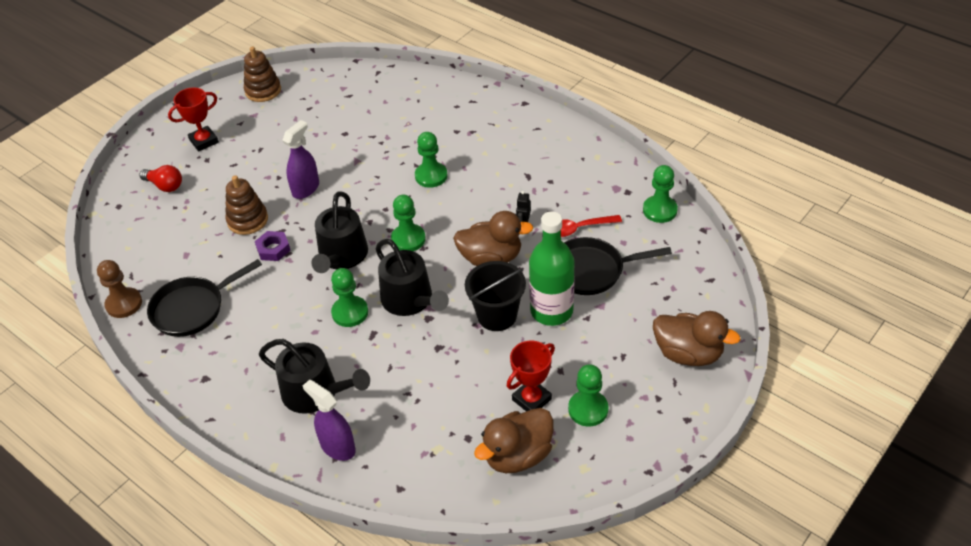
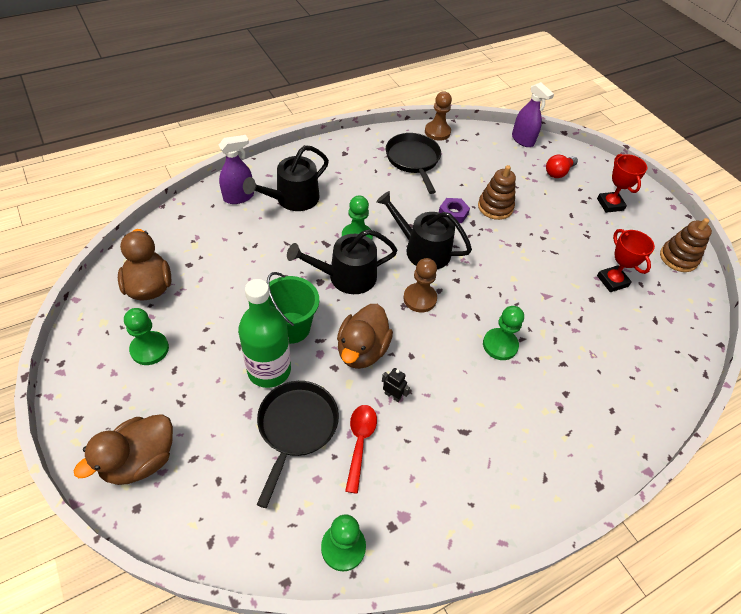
camera: 105 degrees right, 5 degrees up
purple spray bottle [282,120,319,199] -> purple spray bottle moved to [512,82,554,147]
green pawn [391,195,426,251] -> brown pawn [403,258,437,312]
black bucket [465,261,526,331] -> green bucket [267,272,319,344]
red trophy [507,341,555,411] -> red trophy moved to [597,229,655,292]

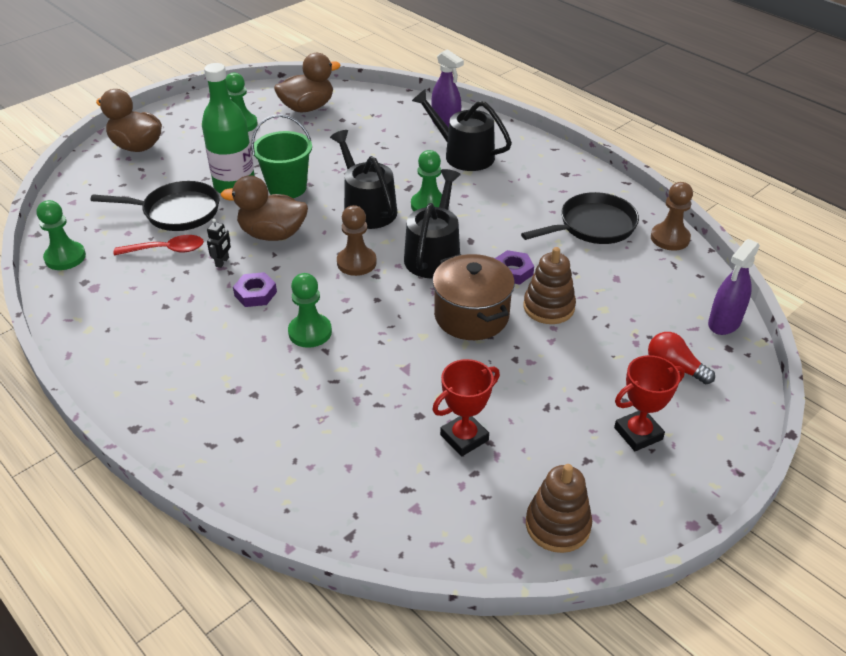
camera: 80 degrees right, 10 degrees down
none -> purple nut [233,272,277,307]
none -> brown pot [432,254,515,340]

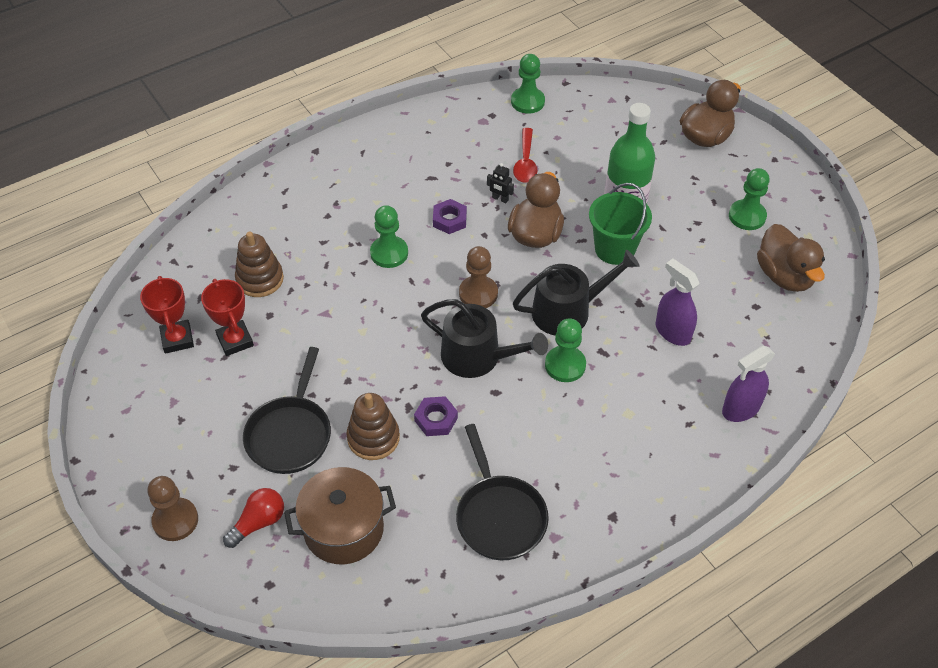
camera: 100 degrees right, 10 degrees up
black pan [90,181,220,231] -> black pan moved to [243,347,331,474]
black watering can [412,89,512,171] -> none
brown pot [432,254,515,340] -> brown pot moved to [284,467,396,564]
brown stacking toy [526,464,592,553] -> brown stacking toy moved to [235,231,284,297]
red trophy [614,355,685,451] -> red trophy moved to [140,276,194,354]
brown pawn [651,182,693,251] -> brown pawn moved to [147,476,198,541]
purple spray bottle [708,239,760,335] -> purple spray bottle moved to [656,259,700,346]

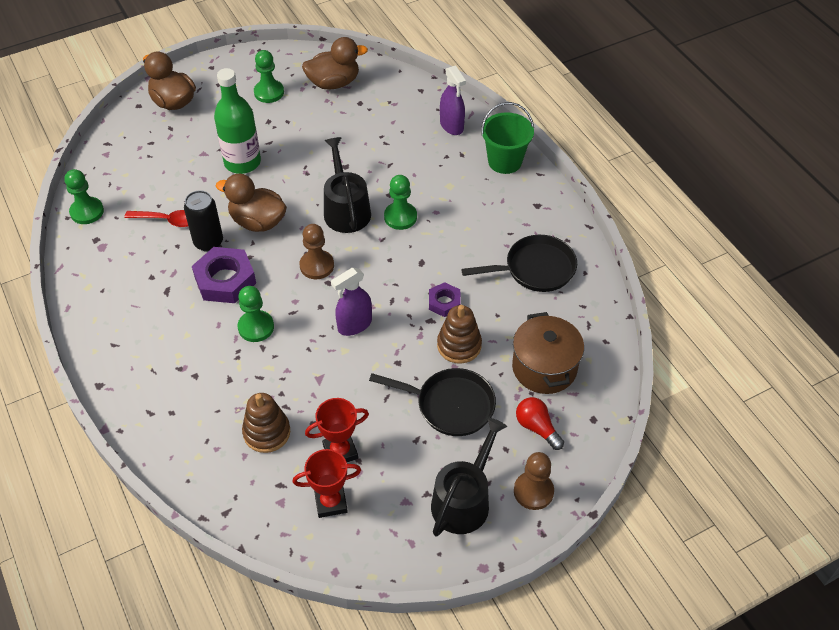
camera: 85 degrees left, 0 degrees up
black watering can [421,299,548,378] -> black watering can moved to [431,418,507,536]
purple nut [433,199,467,234] -> purple nut [192,247,256,303], size x1.77
black robot [487,163,514,203] -> black can [184,190,223,252]
green bucket [589,183,652,265] -> green bucket moved to [481,102,534,174]
purple spray bottle [656,259,700,346] -> purple spray bottle moved to [331,268,372,336]

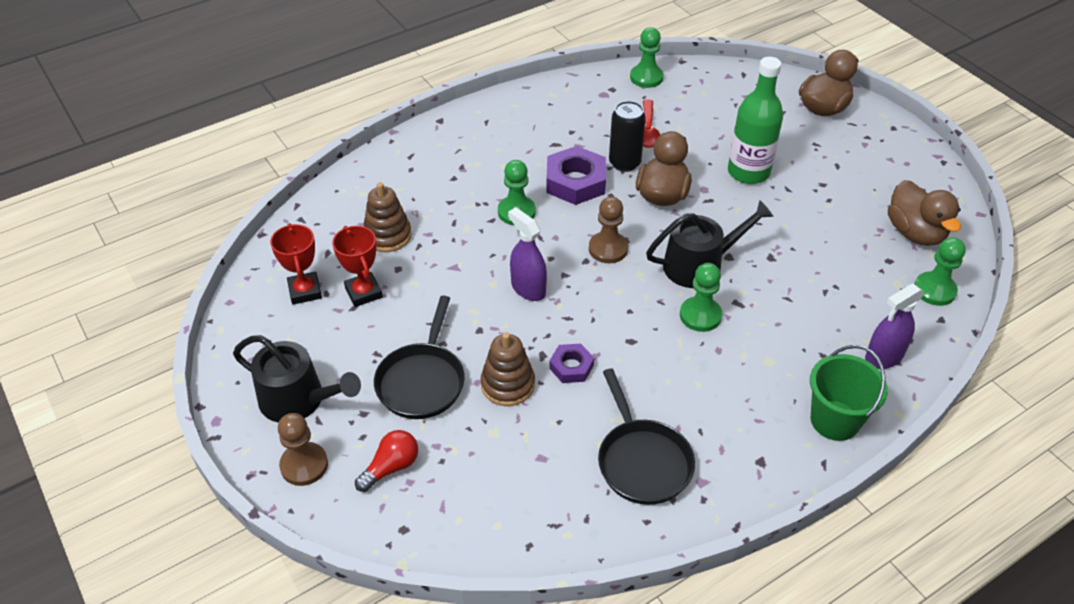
camera: 85 degrees right, 5 degrees down
green pawn [254,50,284,103] -> green pawn moved to [914,237,966,306]
brown pot [512,312,584,394] -> none

